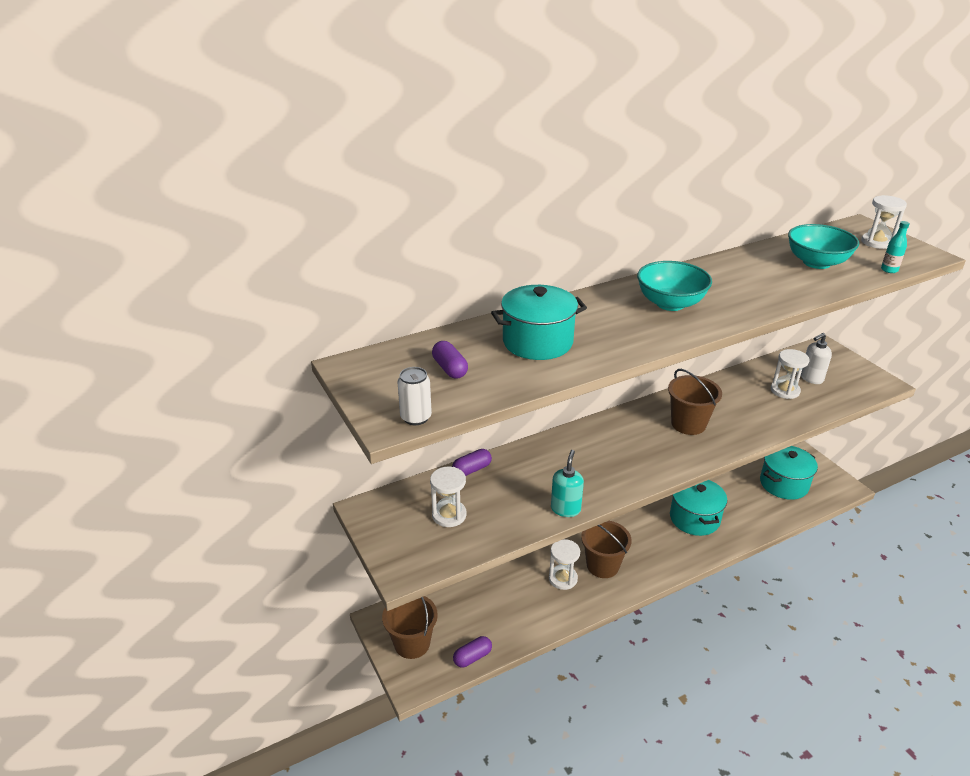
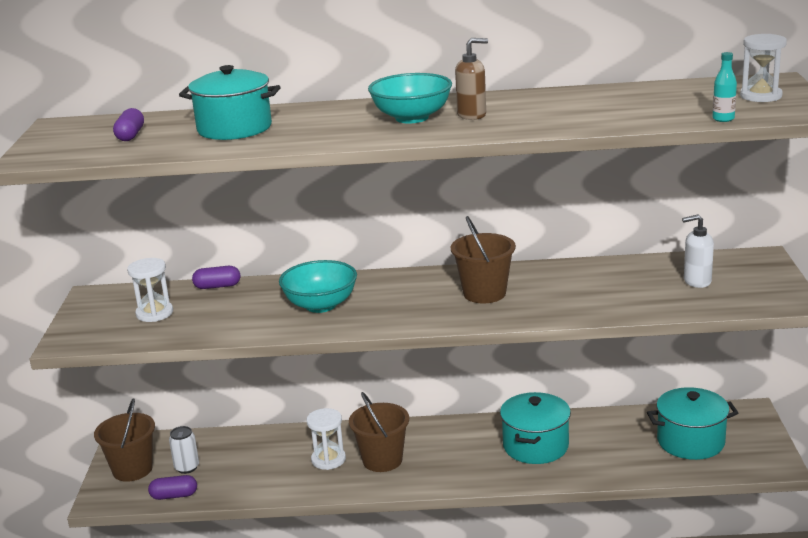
camera: 30 degrees right, 10 degrees down
white can [397,367,432,425] -> white can moved to [169,426,199,474]
turquoise soap dispenser [551,450,584,517] -> none
white hourglass [771,349,810,399] -> none
turquoise bowl [788,224,859,269] -> turquoise bowl moved to [279,260,357,313]
none -> brown soap dispenser [455,38,488,120]

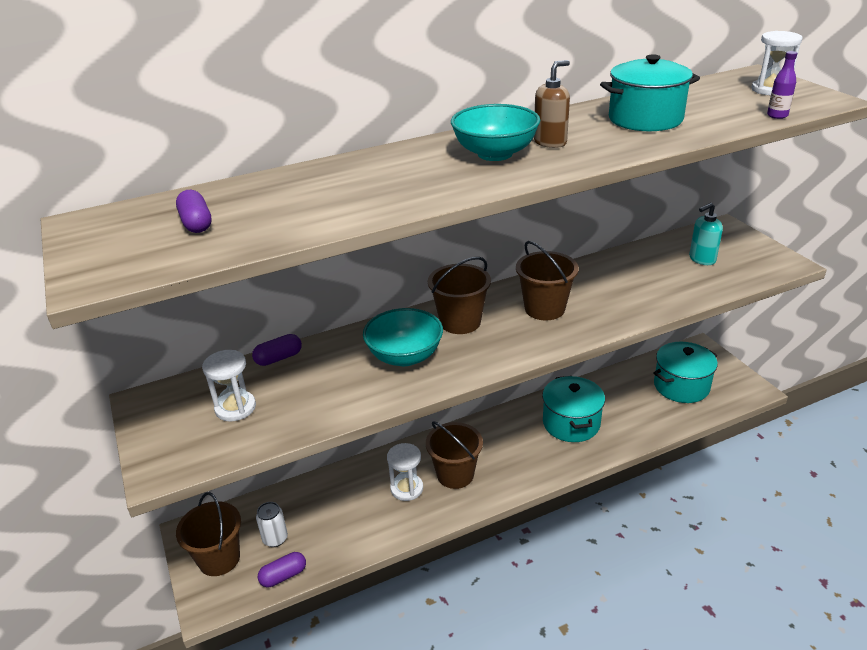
camera: 25 degrees left, 10 degrees up
turquoise pot [179,65,281,140] -> turquoise pot moved to [600,54,700,131]
white soap dispenser [682,215,714,288] -> turquoise soap dispenser [689,203,723,265]
turquoise bottle [712,52,737,122] -> purple bottle [767,51,797,119]
none -> brown bucket [428,257,491,334]

